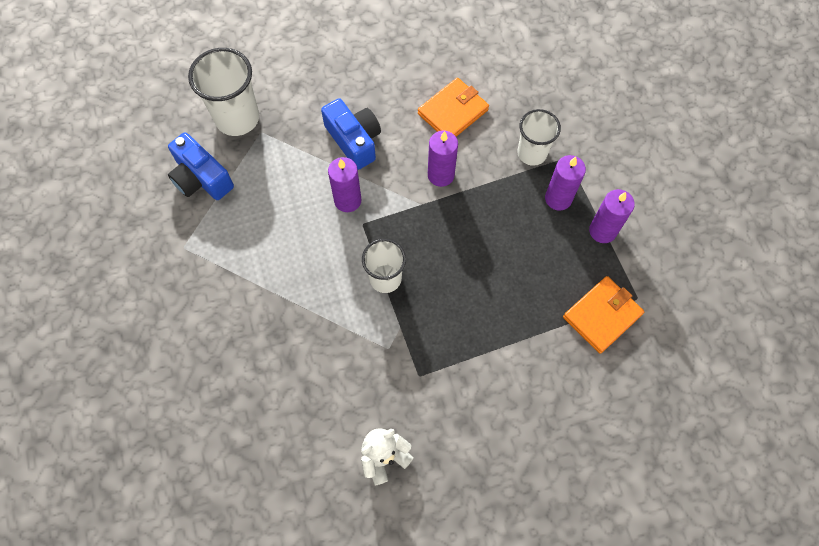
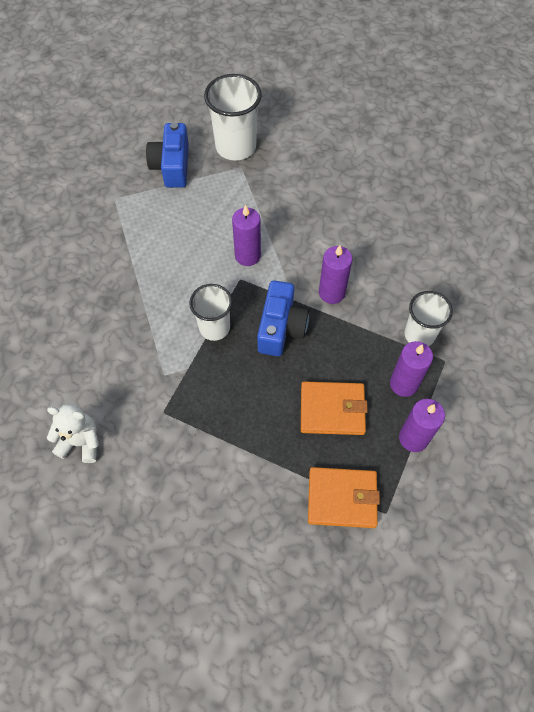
camera: 45 degrees right, 5 degrees down
blue camera [321,98,381,170] -> blue camera moved to [257,280,309,356]
orange wallet [418,78,489,137] -> orange wallet moved to [301,381,368,435]

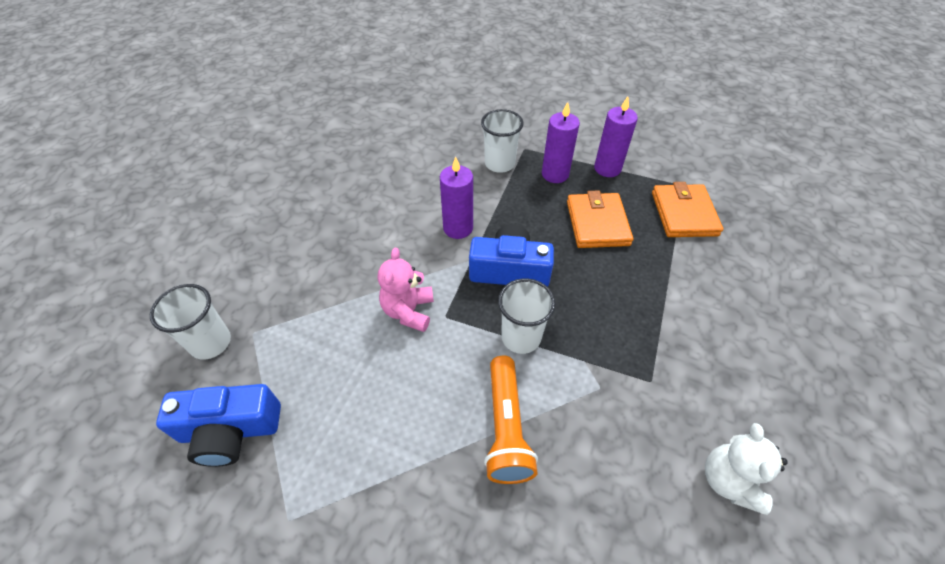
camera: 95 degrees left, 10 degrees down
white cup [204,74,262,161] -> white cup [150,284,231,360], size x0.66
purple candle [232,205,261,266] -> pink teddy bear [378,248,434,332]
none -> orange flashlight [484,356,538,484]

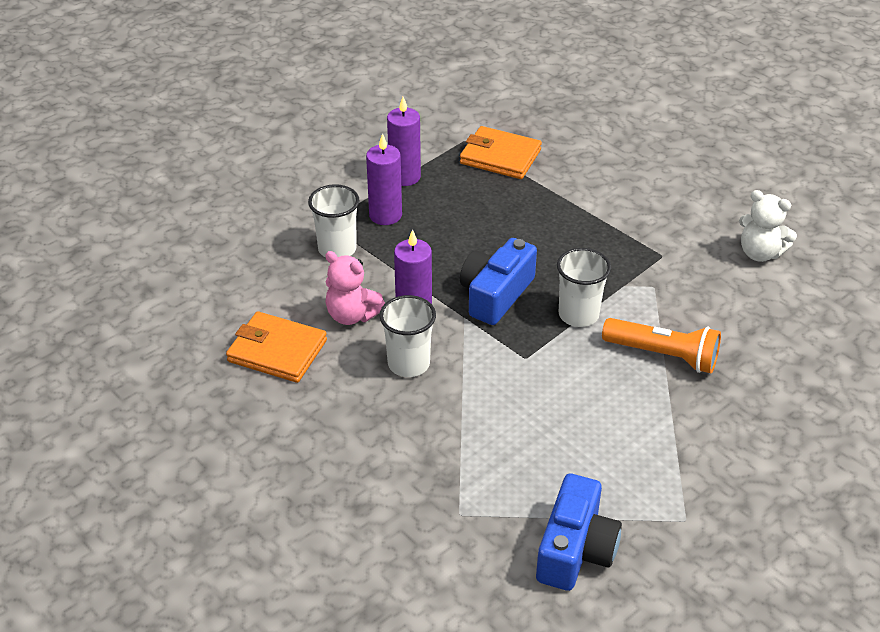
camera: 65 degrees left, 10 degrees down
white cup [150,284,231,360] -> white cup moved to [379,295,436,377]
pink teddy bear [378,248,434,332] -> pink teddy bear moved to [325,251,385,325]
orange wallet [567,190,634,248] -> orange wallet moved to [226,311,327,383]

